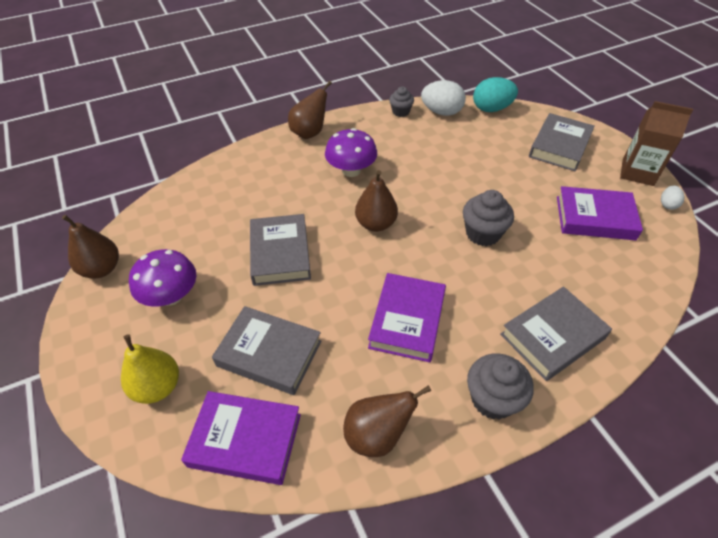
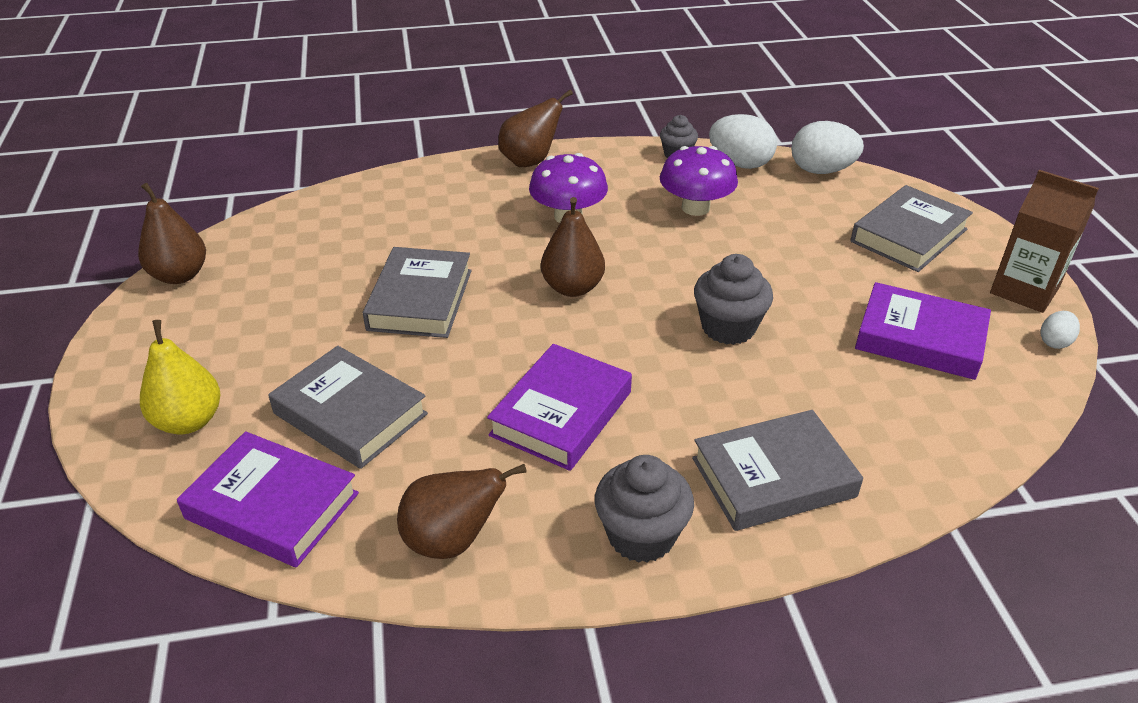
camera: 15 degrees right, 10 degrees down
purple mushroom [129,249,196,307] -> purple mushroom moved to [660,146,738,216]
turquoise egg [473,77,518,112] -> white egg [791,121,864,174]

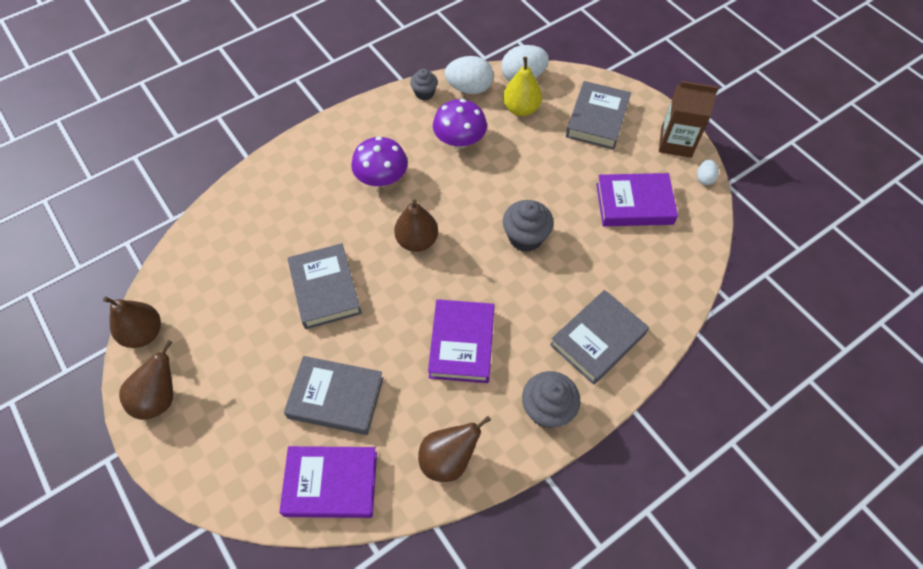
camera: 25 degrees left, 20 degrees up
yellow pear [140,320,220,434] -> yellow pear moved to [503,57,542,116]
brown pear [498,90,573,167] -> brown pear moved to [119,340,173,420]

